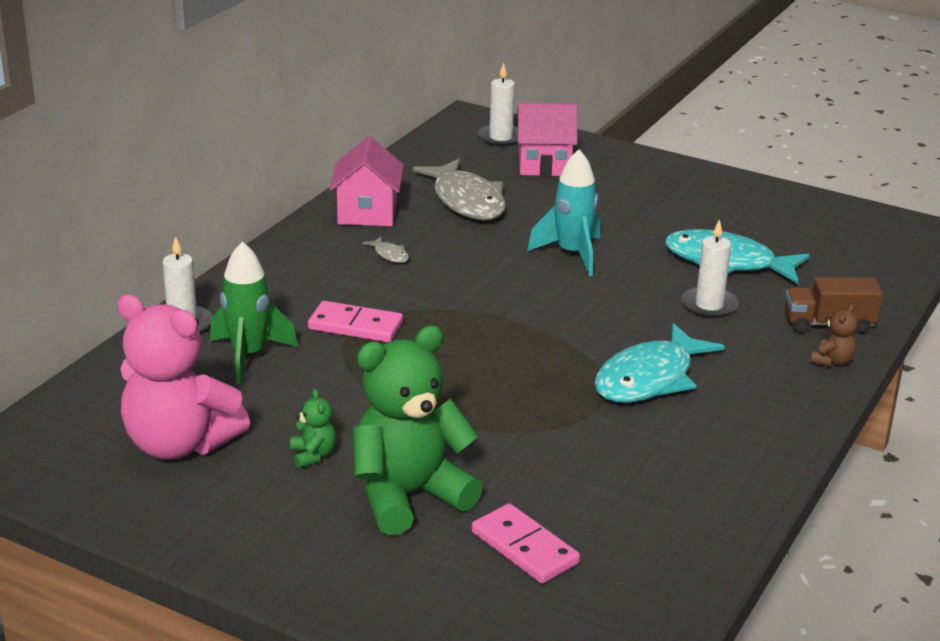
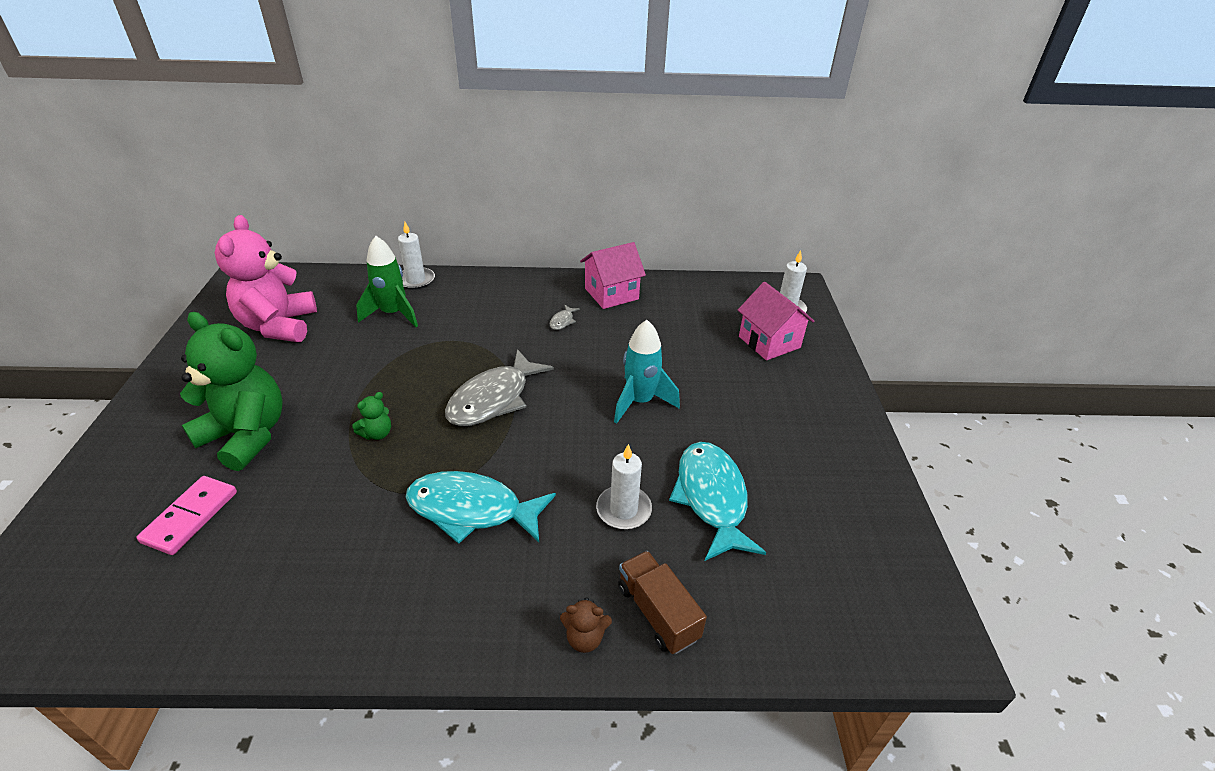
camera: 60 degrees right, 10 degrees up
green teddy bear [290,389,336,468] -> green teddy bear moved to [352,392,391,440]
pink domino [308,301,403,342] -> none
grey fish [413,158,506,220] -> grey fish moved to [445,349,554,426]

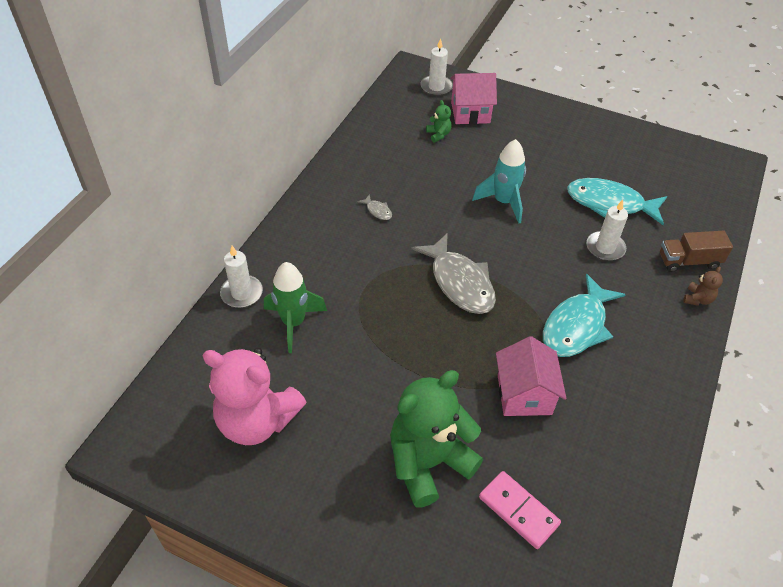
camera: 65 degrees left, 10 degrees up
green teddy bear [352,392,391,440] -> green teddy bear moved to [426,100,451,142]
pink house [580,242,646,309] -> pink house moved to [496,336,566,416]

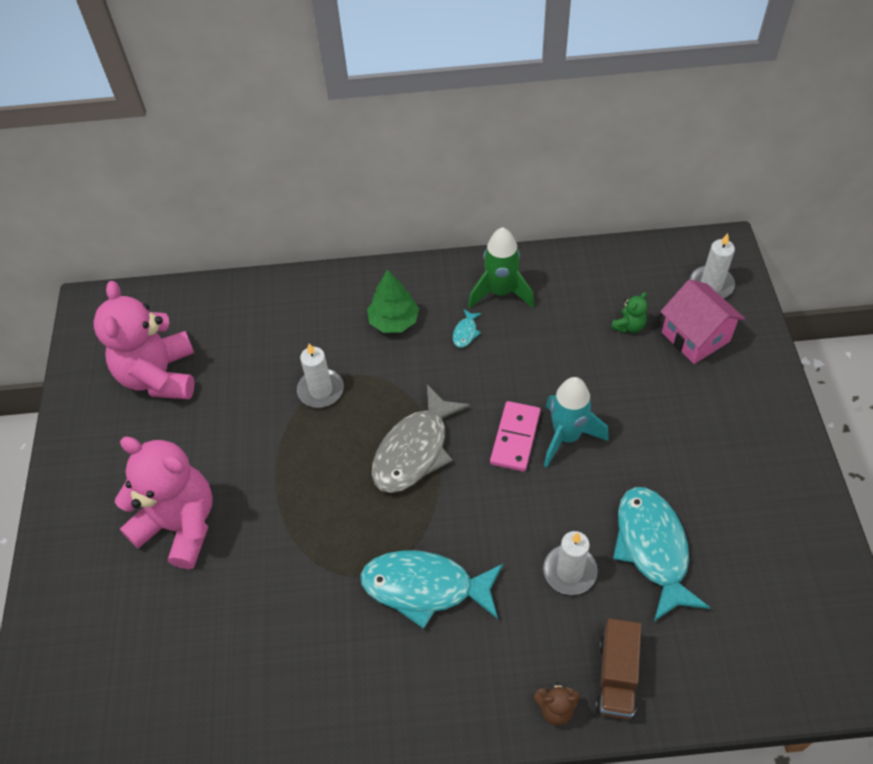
camera: 65 degrees right, 5 degrees up
white candle [220,246,263,308] -> white candle moved to [297,343,344,408]
green rocket [264,262,327,353] -> green rocket moved to [468,227,535,309]
grey fish [357,194,392,220] -> turquoise fish [453,309,482,348]
green teddy bear [390,370,483,507] -> pink teddy bear [115,436,213,569]
pink domino [479,471,561,549] -> pink domino moved to [490,401,541,472]
pink house [496,336,566,416] -> none
brown truck [660,231,733,272] -> brown truck turned 135 degrees counterclockwise [595,618,641,720]
none -> green tree [367,269,419,333]

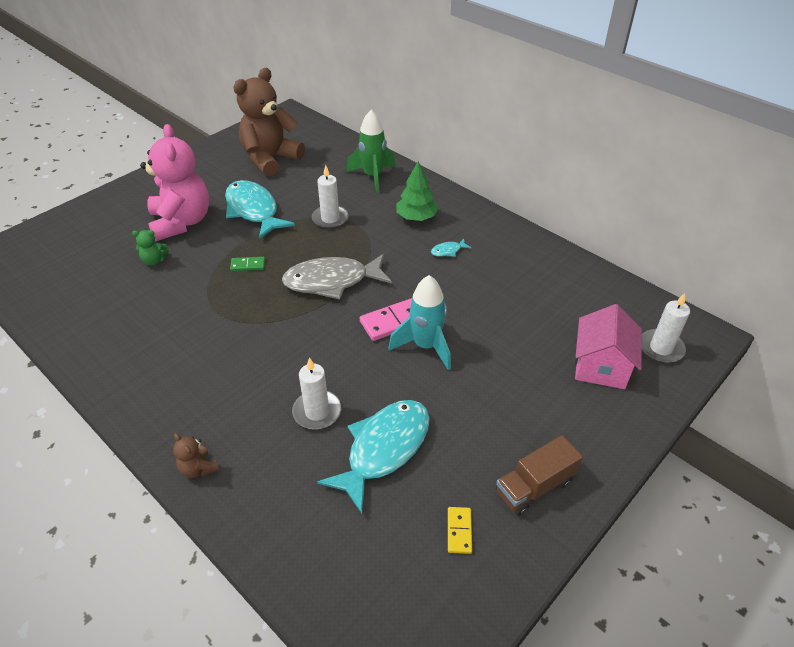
camera: 45 degrees right, 10 degrees down
pink teddy bear [93,281,194,399] -> brown teddy bear [233,68,305,177]
turquoise fish [360,550,503,629] -> turquoise fish moved to [225,180,295,240]
green rocket [468,227,535,309] -> green rocket moved to [346,110,396,194]
brown truck [595,618,641,720] -> brown truck moved to [496,435,583,516]
green teddy bear [611,292,648,333] -> green teddy bear moved to [132,230,169,265]
none -> green domino [230,257,265,271]
none -> yellow domino [448,507,472,554]

